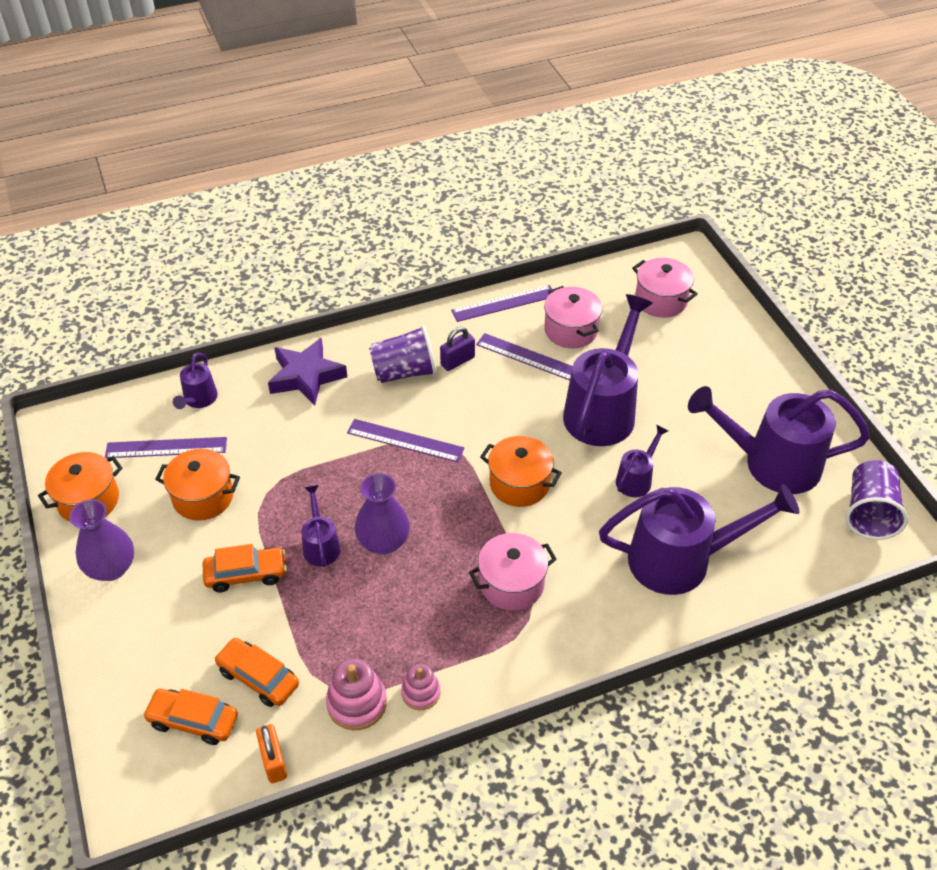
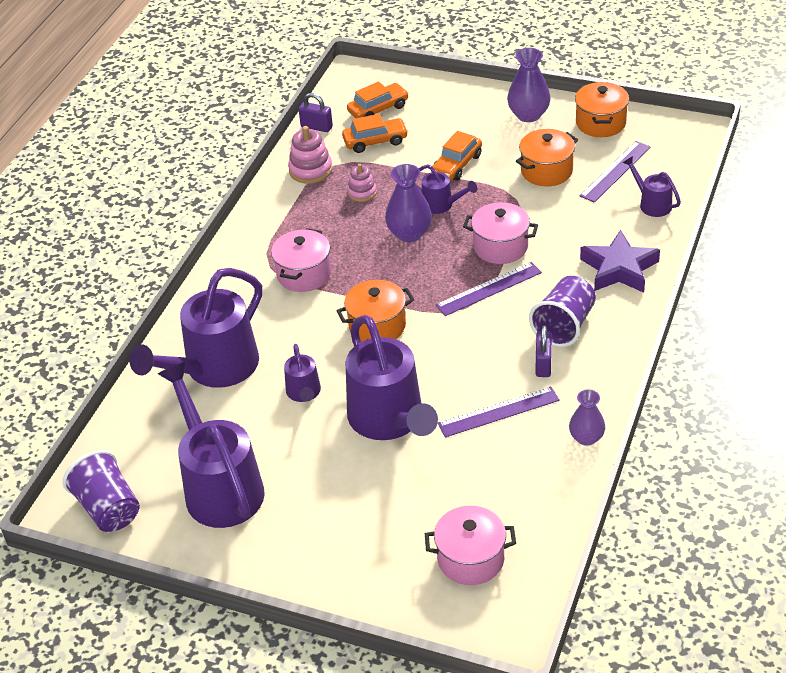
camera: 135 degrees right, 5 degrees down
orange padlock [256,724,287,783] -> purple padlock [299,93,333,132]
pink stacking toy [401,664,440,710] -> pink stacking toy moved to [347,164,377,202]
purple ruler [451,285,552,322] -> purple vase [569,389,605,446]
pink pot [544,286,602,348] -> pink pot moved to [463,202,538,264]
purple watering can [688,386,870,494] -> purple watering can turned 75 degrees counterclockwise [158,362,265,528]

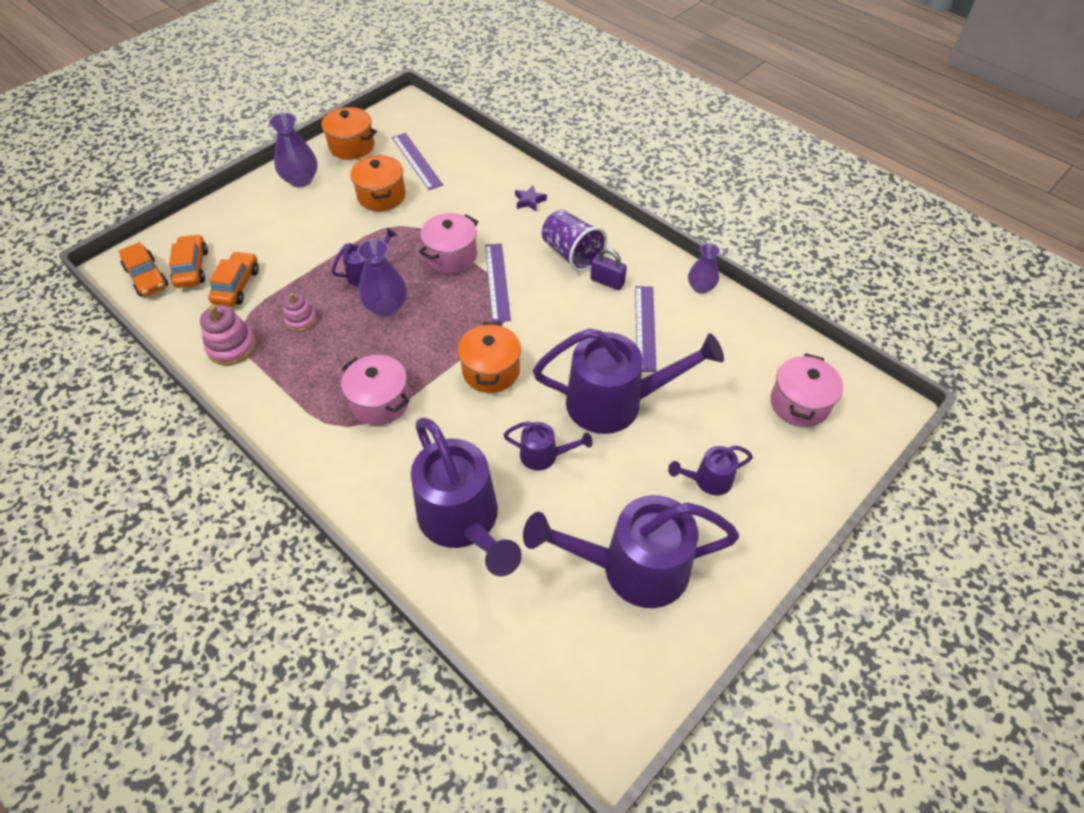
camera: 70 degrees left, 10 degrees up
purple cup [63,450,140,532] -> none
purple padlock [299,93,333,132] -> none
orange car [431,131,482,181] -> orange car moved to [118,242,168,296]
purple star [580,230,660,293] -> purple star [515,186,547,212], size x0.48
purple watering can [622,156,681,217] -> purple watering can moved to [668,446,753,495]

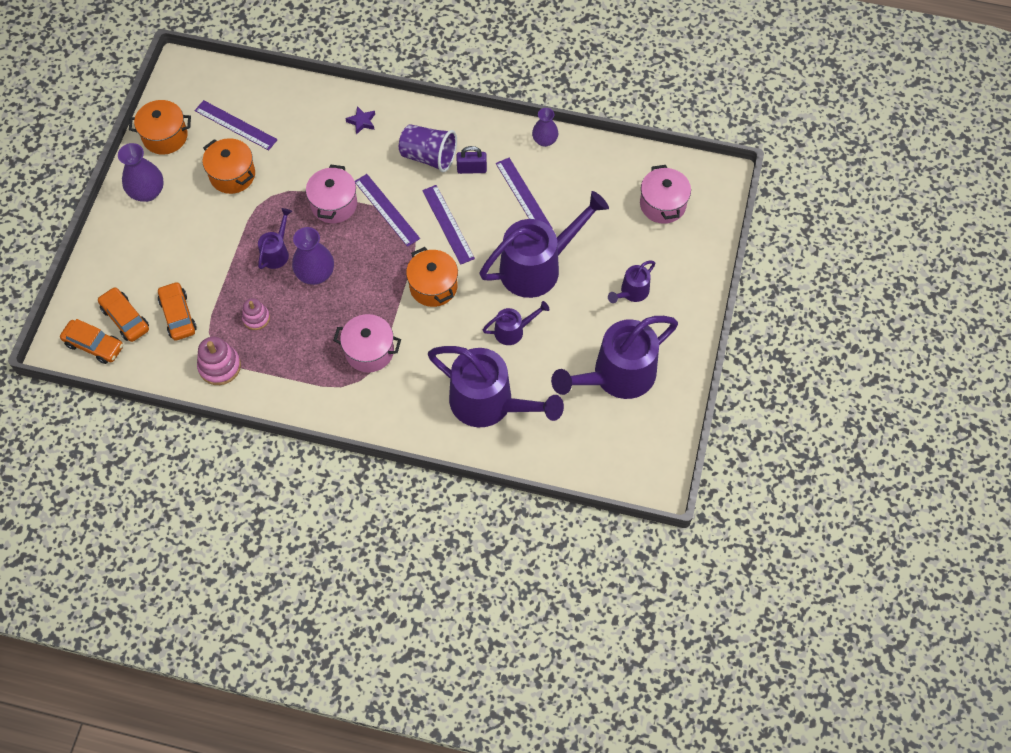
camera: 30 degrees left, 10 degrees up
none -> purple ruler [422,185,475,265]

